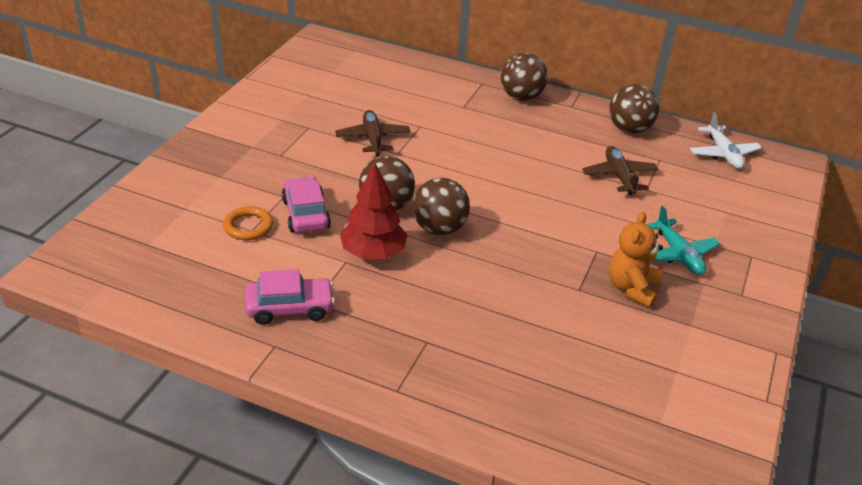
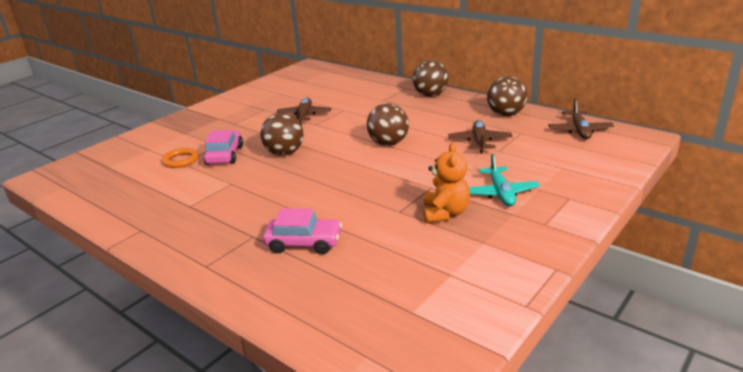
camera: 20 degrees right, 10 degrees down
pink car [245,269,335,325] -> pink car moved to [263,208,342,254]
red tree [340,163,408,259] -> none
brown ball [413,178,470,235] -> brown ball moved to [367,103,409,146]
orange teddy bear [609,212,663,308] -> orange teddy bear turned 150 degrees clockwise [423,143,470,223]
white plane [690,112,762,169] -> brown plane [548,99,614,139]

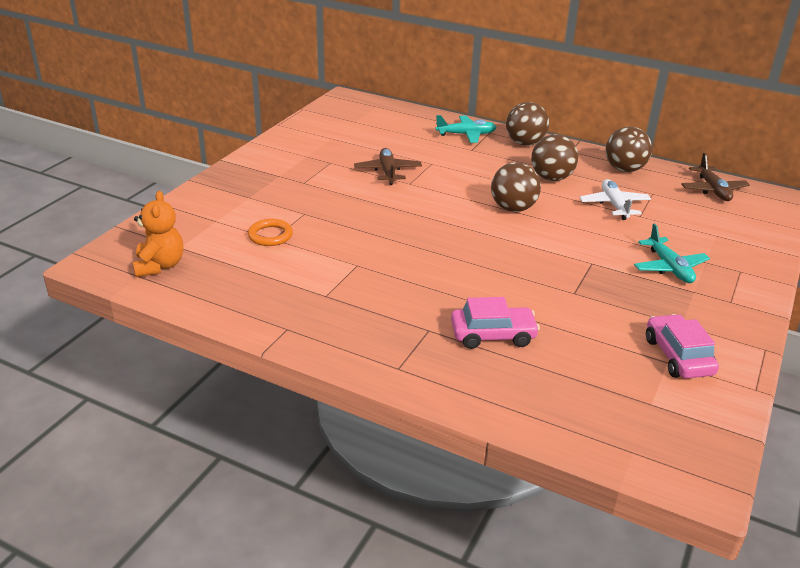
camera: 15 degrees left, 5 degrees up
pink car [203,130,243,165] -> pink car moved to [646,314,719,379]
brown ball [260,113,304,156] -> brown ball moved to [531,134,578,181]
orange teddy bear [423,143,470,223] -> orange teddy bear moved to [133,191,183,277]
brown plane [448,120,512,154] -> white plane [579,179,651,220]
none -> turquoise plane [435,115,497,143]

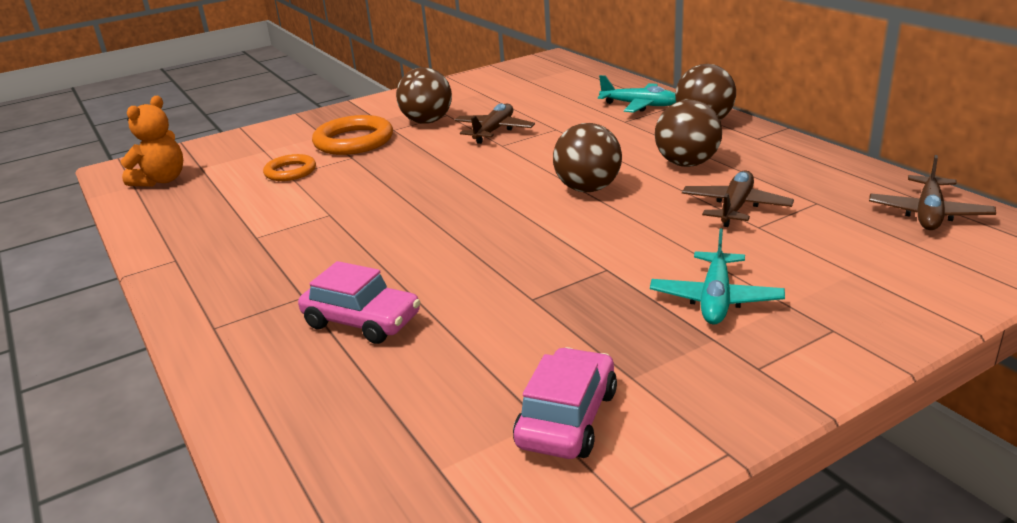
camera: 35 degrees right, 5 degrees down
white plane [579,179,651,220] -> brown plane [682,170,794,227]
brown ball [606,126,652,172] -> brown ball moved to [396,67,452,124]
none -> orange ring [312,115,393,155]

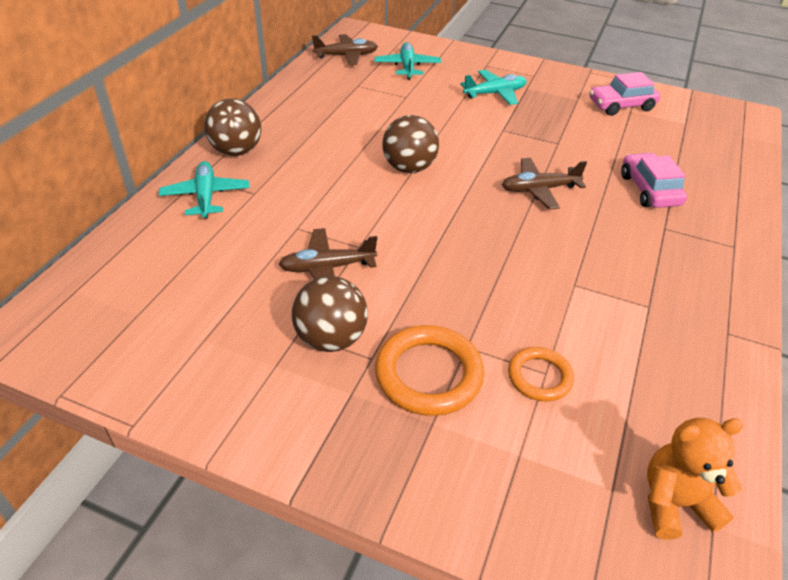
camera: 130 degrees left, 15 degrees up
brown ball [655,100,722,167] -> none
brown plane [682,170,794,227] -> brown plane moved to [502,158,587,210]
none -> turquoise plane [374,42,441,80]

